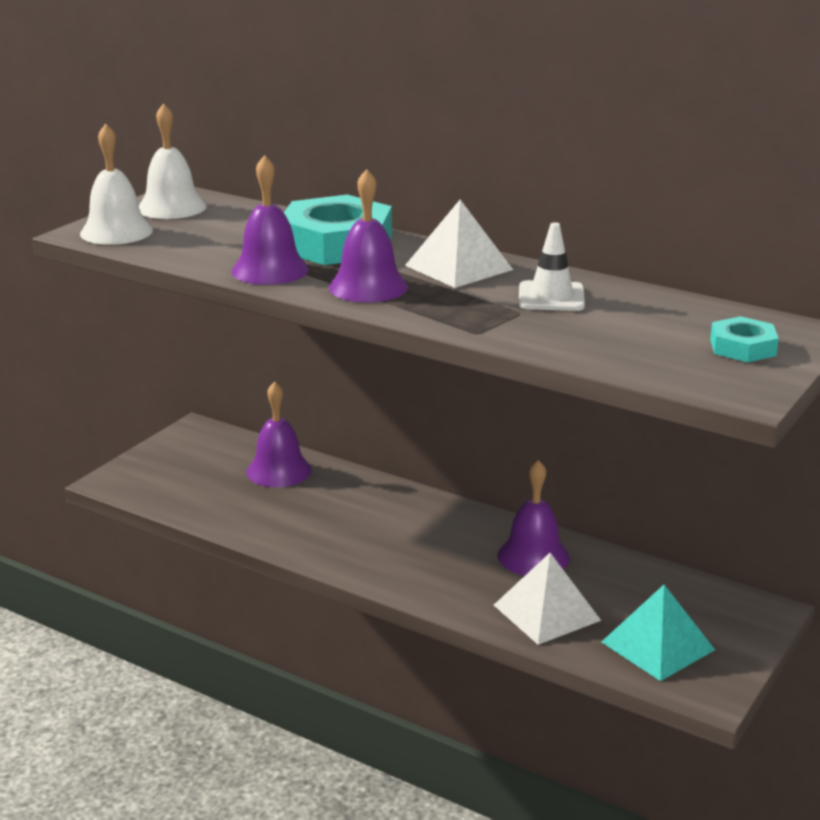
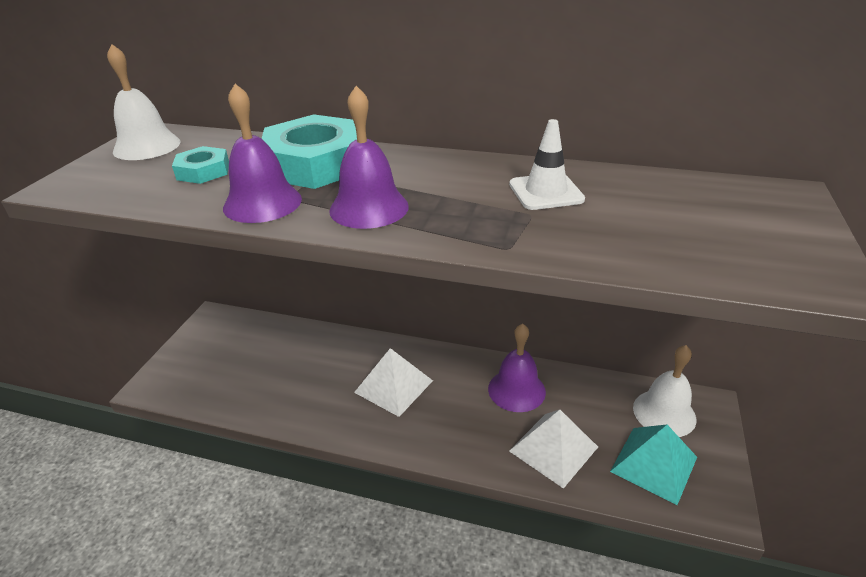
camera: 15 degrees left, 10 degrees up
white bell [80,123,153,245] -> white bell moved to [633,345,696,437]
purple bell [246,381,312,487] -> none
white pyramid [405,200,513,288] -> white pyramid moved to [354,348,433,417]
turquoise nut [710,316,779,362] -> turquoise nut moved to [172,146,229,184]

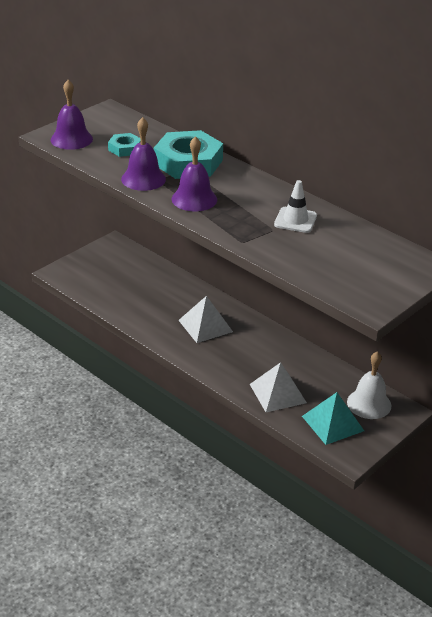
camera: 25 degrees right, 0 degrees up
white bell [107,44,181,160] -> none
purple bell [488,324,546,412] -> purple bell moved to [51,80,93,150]

